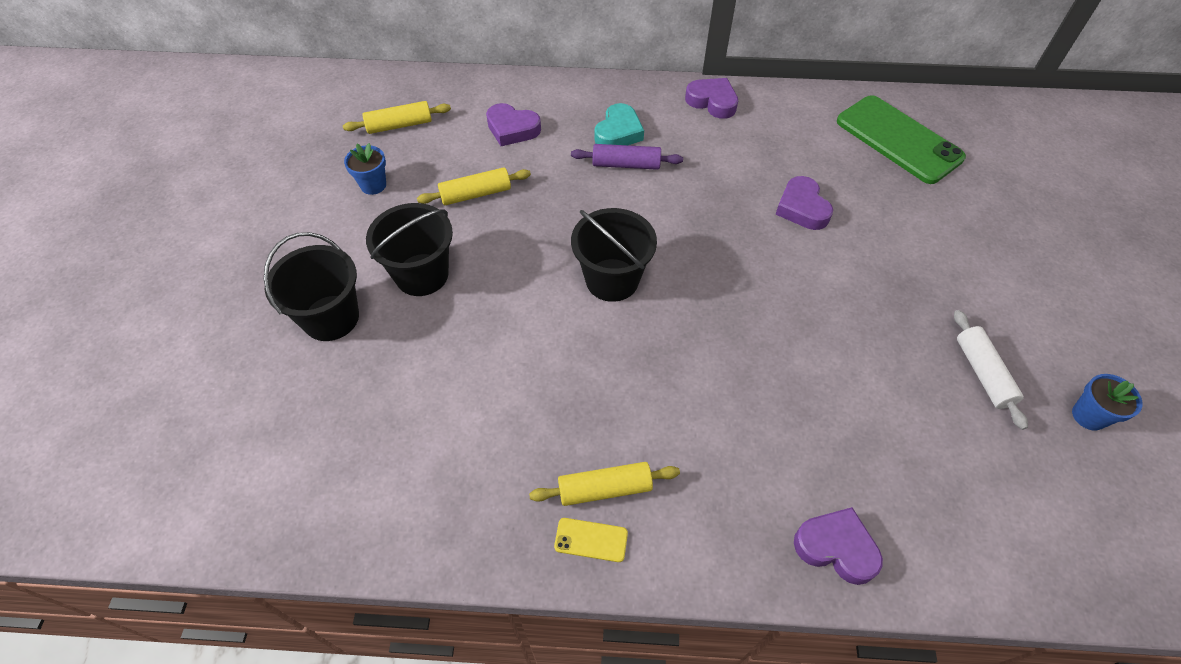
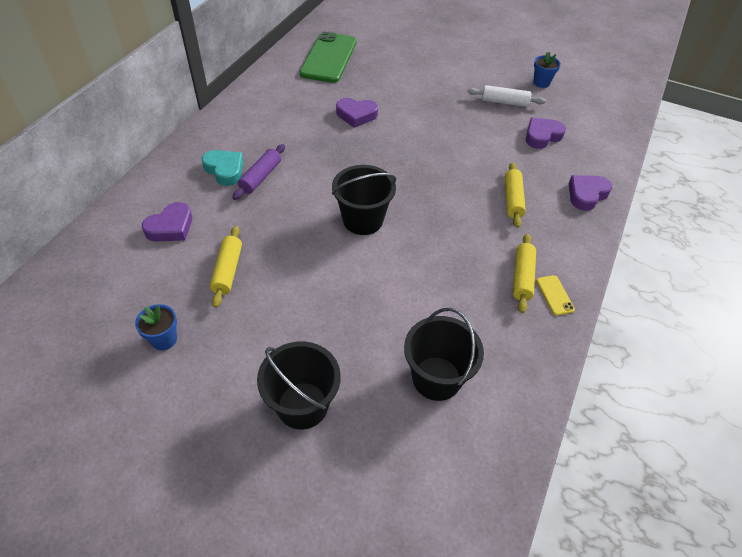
camera: 70 degrees left, 5 degrees down
yellow rolling pin [343,101,451,134] -> yellow rolling pin moved to [505,162,526,228]
black bucket [366,203,453,296] -> black bucket moved to [404,308,484,401]
yellow phone [554,518,628,562] -> yellow phone turned 45 degrees counterclockwise [536,275,575,316]
purple heart [685,78,738,119] -> purple heart moved to [526,117,566,149]
green phone [837,95,966,184] -> green phone turned 60 degrees counterclockwise [300,32,357,83]

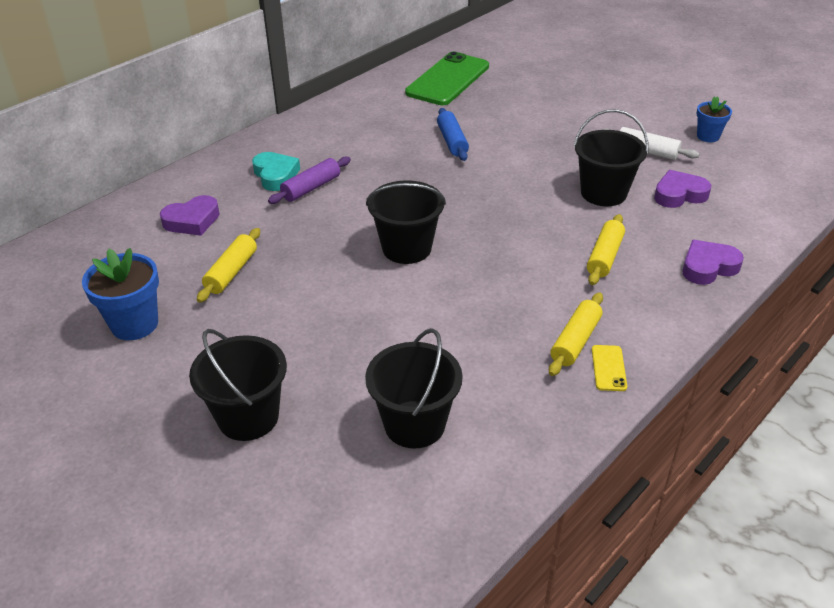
camera: 20 degrees right, 10 degrees down
blue flower pot [135,304,177,350] -> blue flower pot [82,248,159,340], size x1.63
purple heart [336,98,378,128] -> blue rolling pin [437,108,469,161]
none -> black bucket [574,109,649,206]

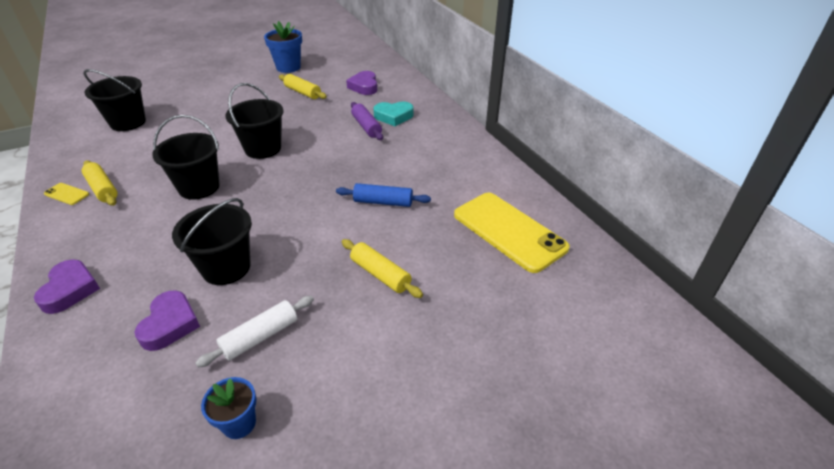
camera: 110 degrees right, 0 degrees up
black bucket [189,329,287,441] -> black bucket moved to [152,115,220,200]
green phone [405,52,489,105] -> yellow phone [454,193,570,273]
yellow rolling pin [587,214,625,285] -> yellow rolling pin moved to [342,239,423,298]

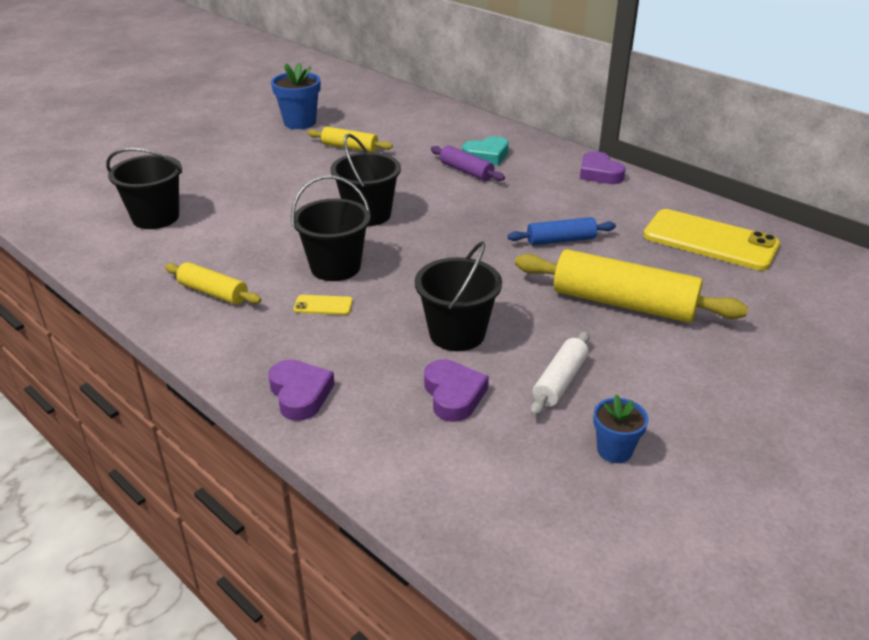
camera: 20 degrees left, 5 degrees down
yellow phone [44,183,89,205] -> yellow phone moved to [294,295,353,315]
yellow rolling pin [342,239,423,298] -> yellow rolling pin [515,249,748,323], size x1.84
purple heart [346,71,377,95] -> purple heart moved to [580,151,626,184]

